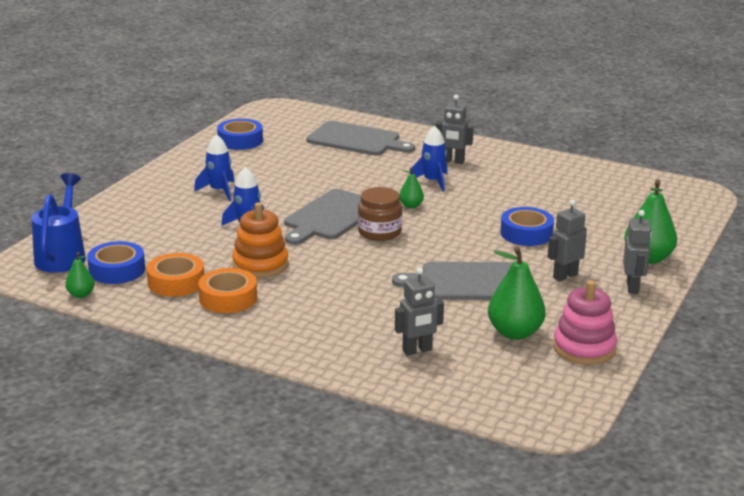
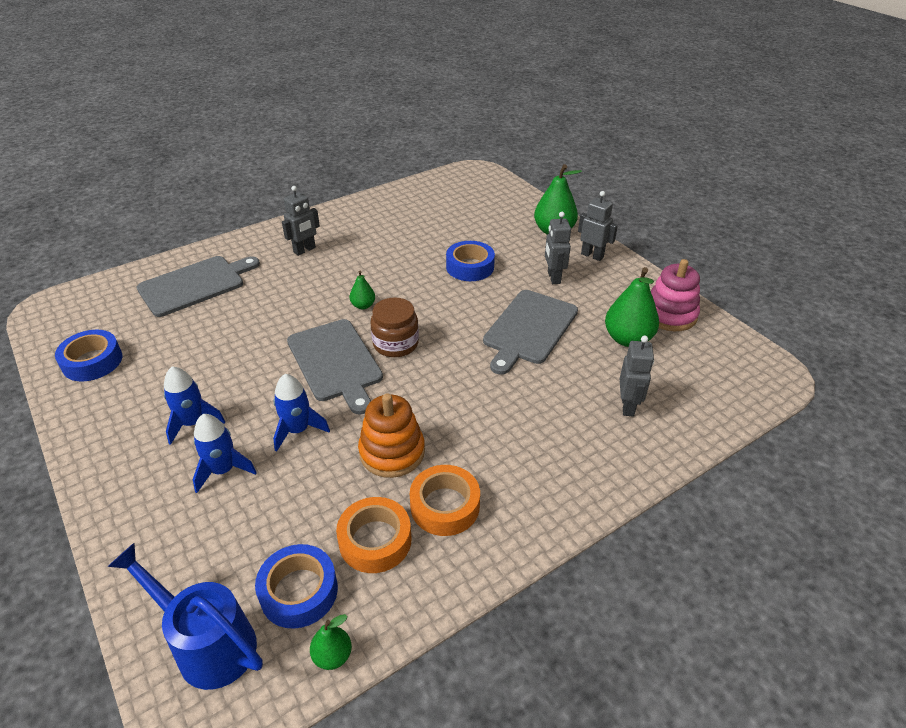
camera: 60 degrees left, 15 degrees up
blue rocket [410,126,447,192] -> blue rocket moved to [193,414,257,493]

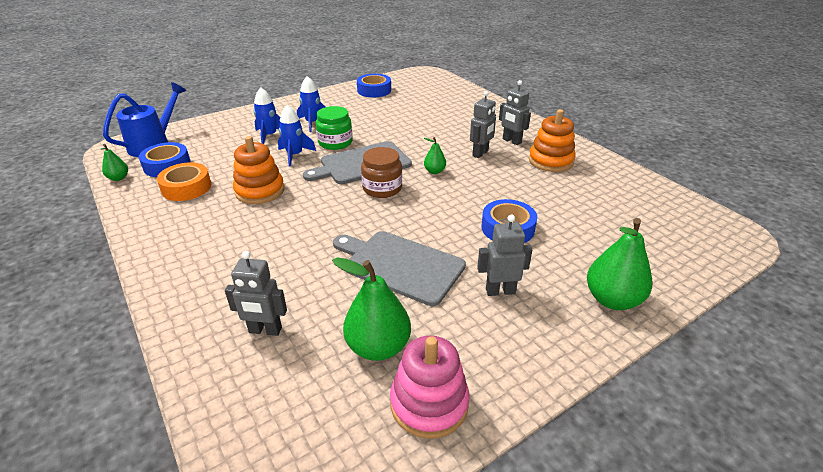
camera: 90 degrees right, 5 degrees down
grey cutting board [137,256,260,317] -> none
orange tape [410,465,480,536] -> none
grey robot [578,191,618,261] -> grey robot moved to [470,91,496,158]
none -> green jar [316,106,353,150]
none -> orange stacking toy [529,109,576,172]

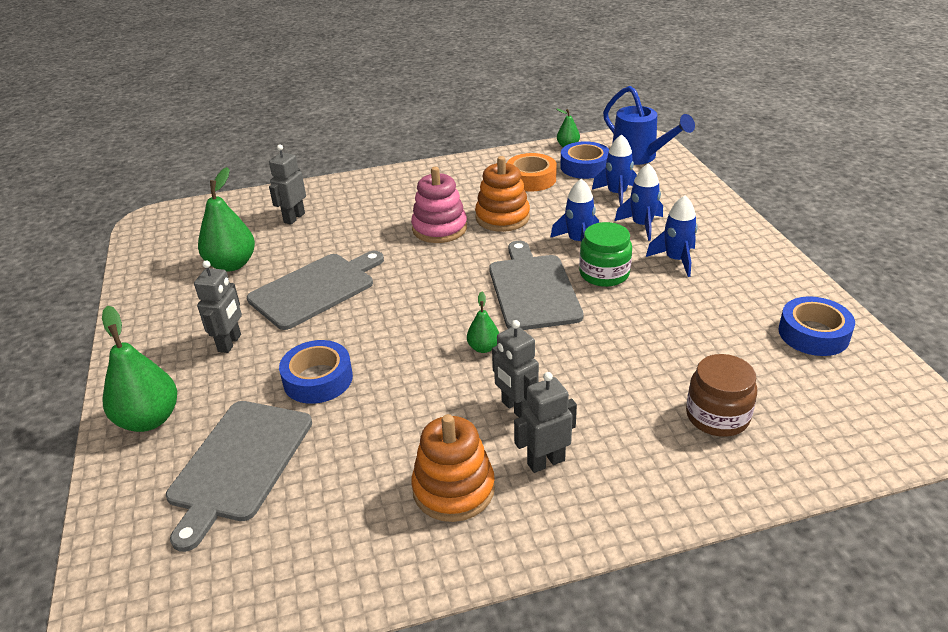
camera: 110 degrees right, 0 degrees up
brown jar [361,147,402,198] -> brown jar moved to [686,354,757,437]
pink stacking toy [390,336,470,439] -> pink stacking toy moved to [411,167,467,243]
none -> grey cutting board [166,401,312,552]
none -> blue rocket [592,134,637,206]

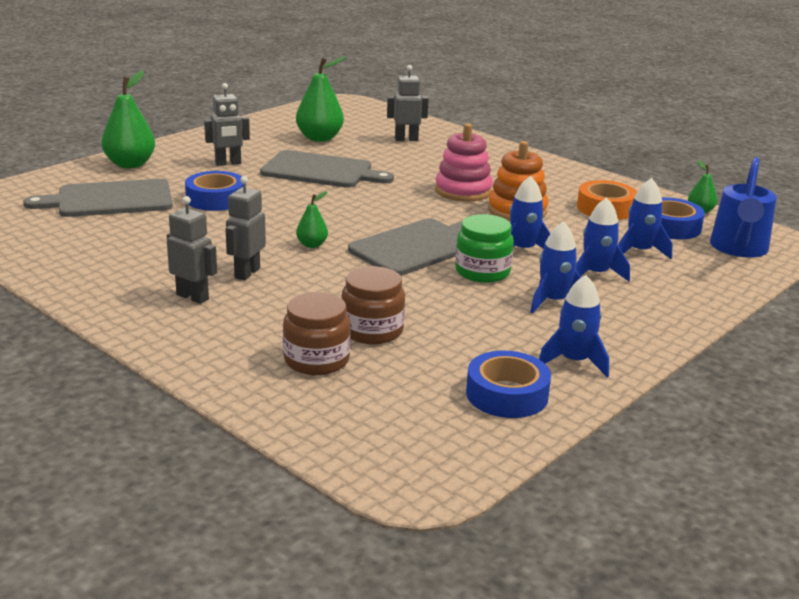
camera: 55 degrees right, 10 degrees down
orange stacking toy [411,414,495,522] -> none
none -> brown jar [342,266,405,344]
none -> blue rocket [539,275,609,377]

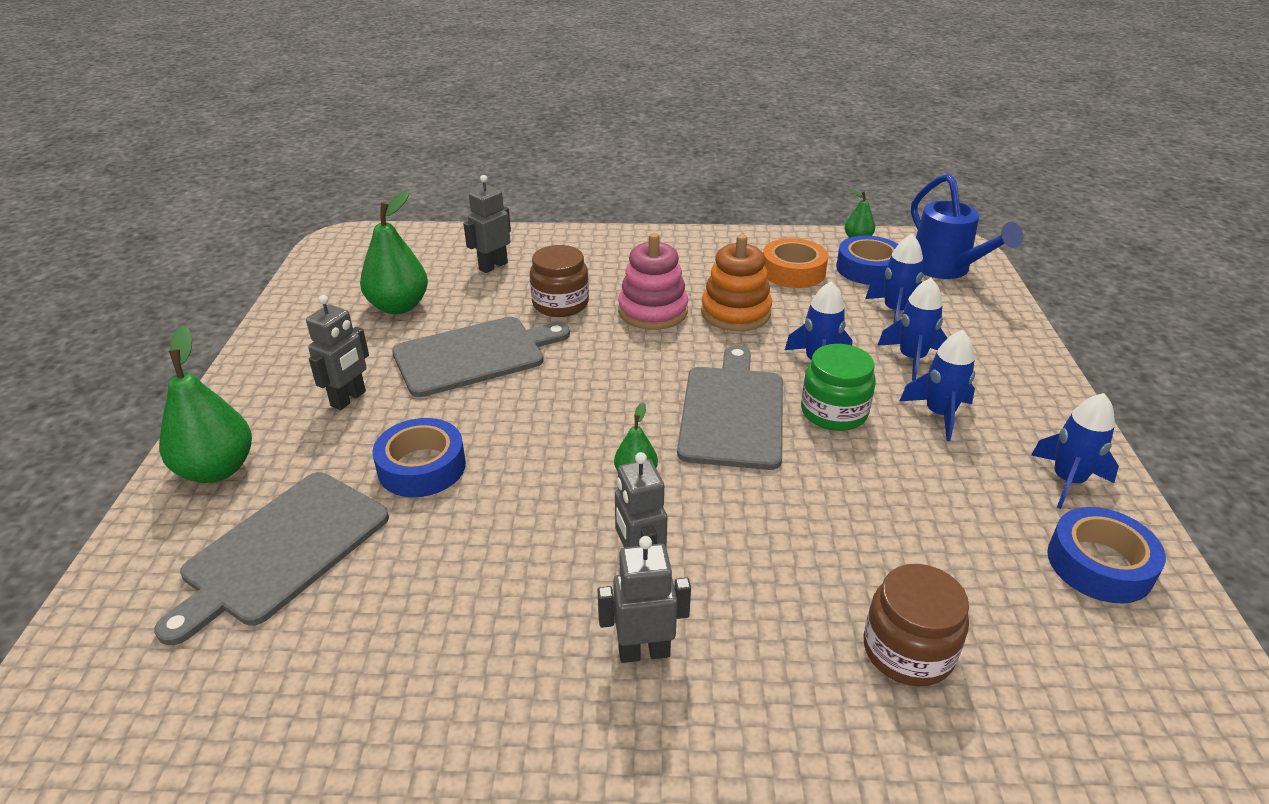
camera: 40 degrees left, 10 degrees up
brown jar [342,266,405,344] -> brown jar moved to [530,245,589,317]

